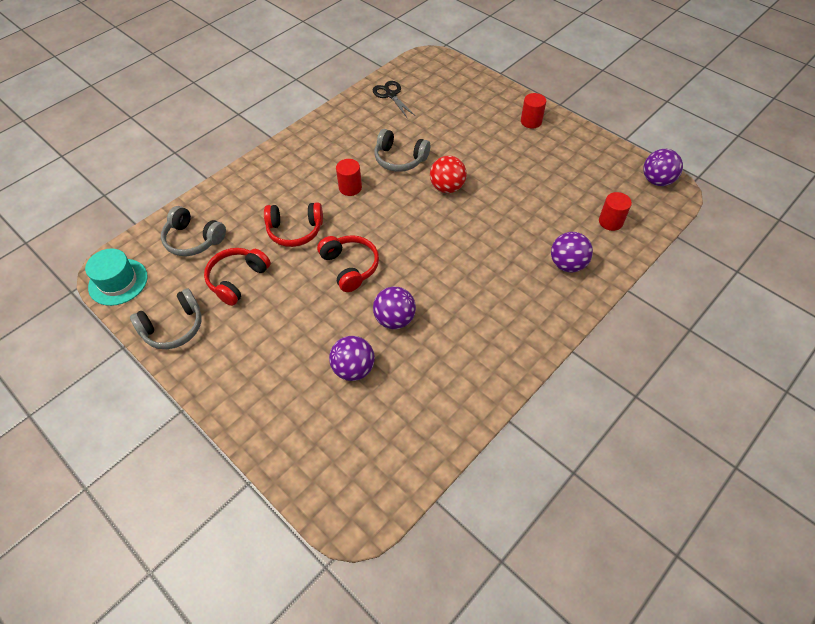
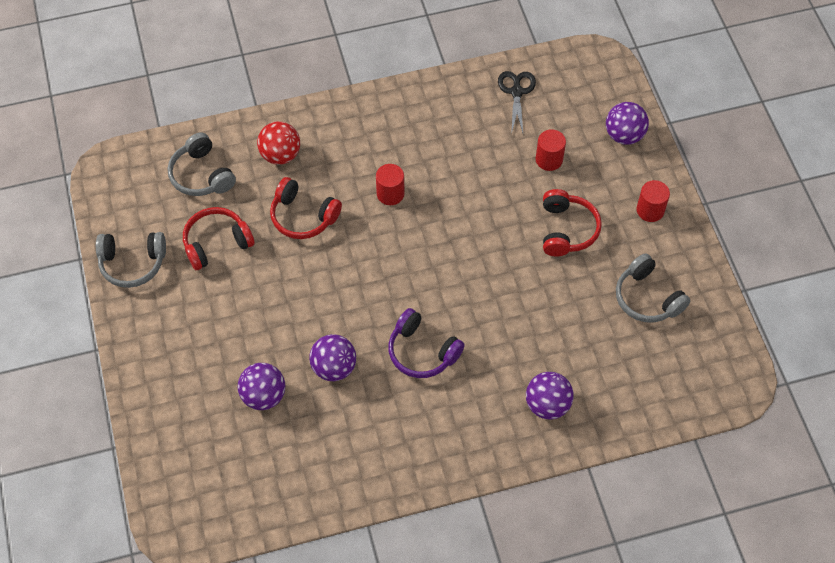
camera: 30 degrees right, 5 degrees up
turquoise hat [85,248,148,306] -> none
red headphones [317,235,379,292] -> red headphones moved to [543,189,602,257]
grey headphones [374,129,430,172] -> grey headphones moved to [616,253,690,323]
red ball [430,156,467,193] -> red ball moved to [257,122,300,165]
red cylinder [599,192,632,231] -> red cylinder moved to [536,129,566,171]
purple ball [643,149,683,186] -> purple ball moved to [606,102,649,145]
none -> purple headphones [388,308,465,378]

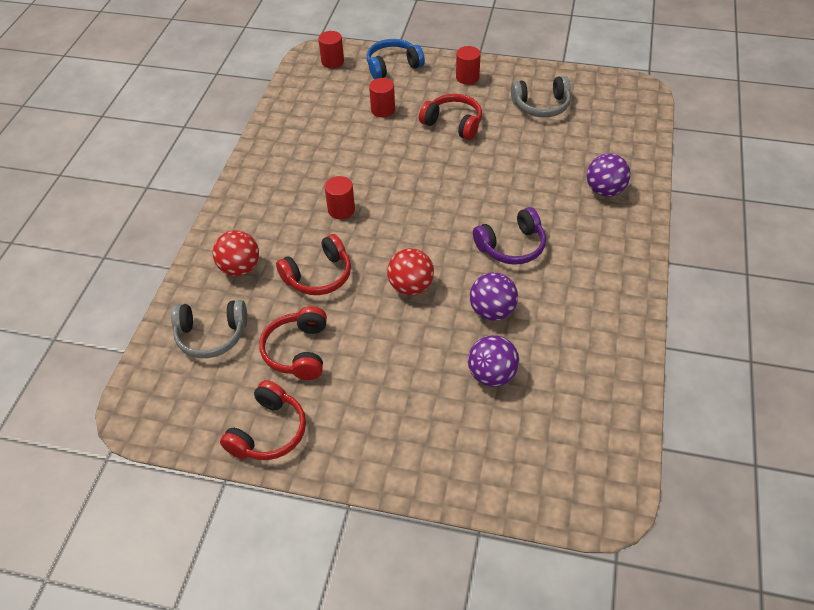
camera: 60 degrees left, 10 degrees down
grey headphones [96,232,166,288] -> red headphones [220,380,306,460]
black scissors [498,71,536,134] -> none
purple ball [606,102,649,145] -> blue headphones [367,39,425,79]
none -> red cylinder [318,31,344,68]
none -> red ball [387,248,434,295]

